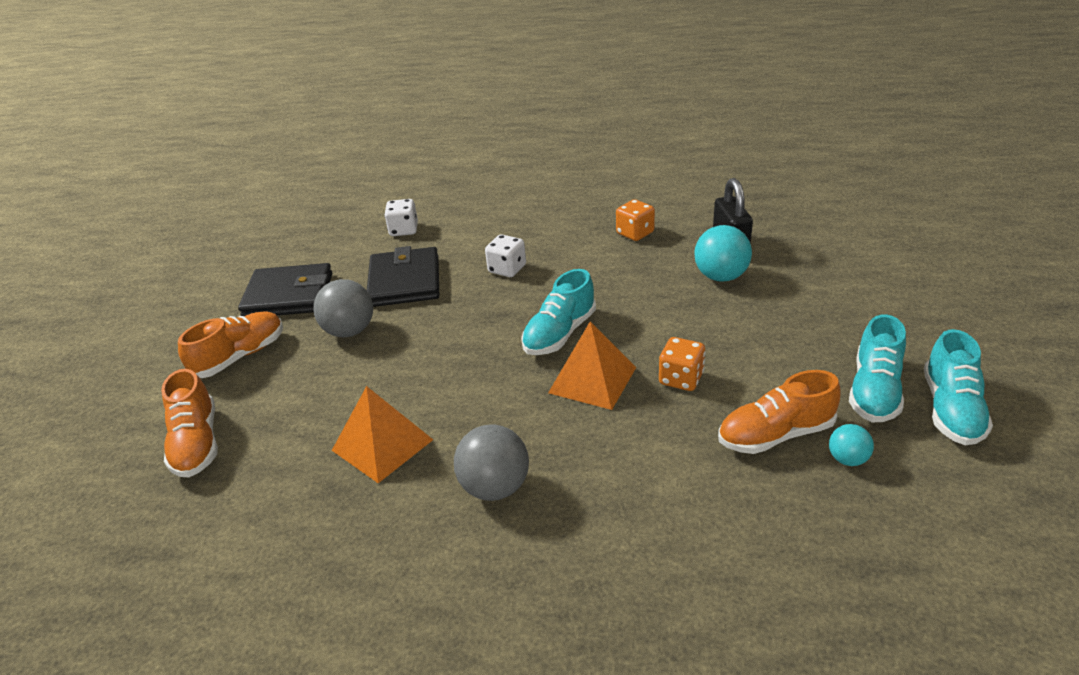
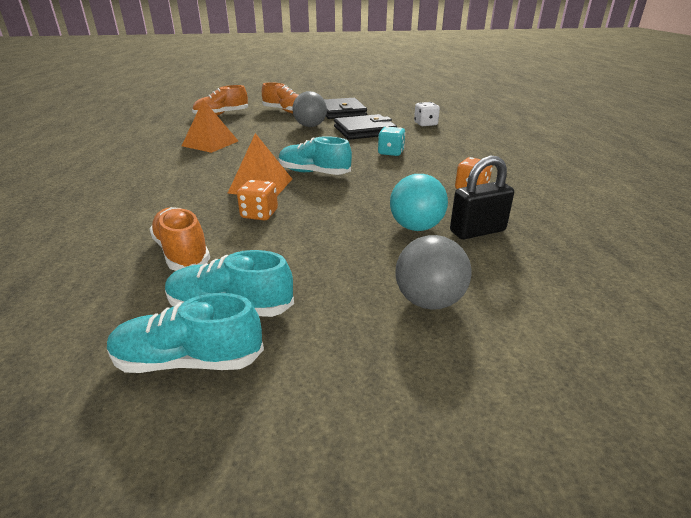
camera: 75 degrees right, 5 degrees down
grey ball [454,424,529,501] -> grey ball moved to [395,235,472,310]
white dice [485,235,526,277] -> turquoise dice [378,126,405,156]
turquoise ball [829,424,874,466] -> none

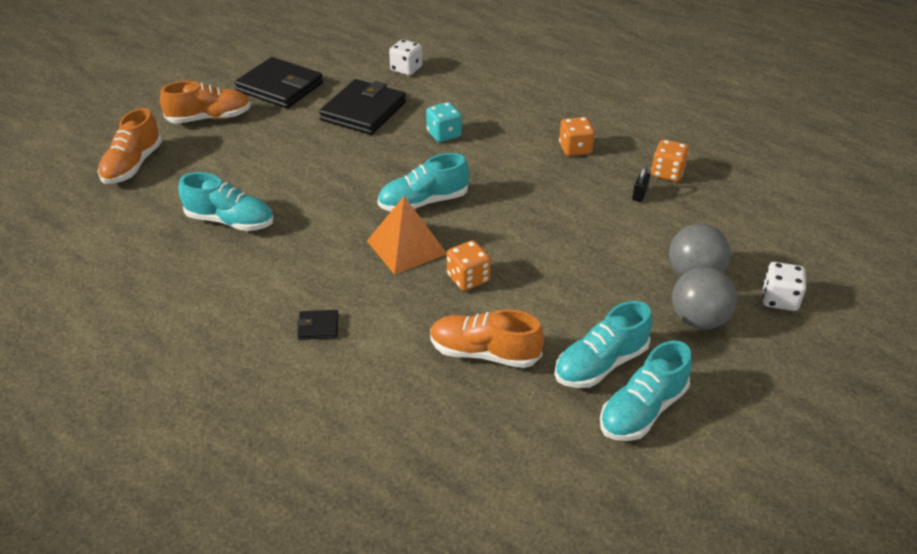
camera: 45 degrees left, 10 degrees up
orange pyramid [182,100,238,153] -> turquoise shoe [178,172,273,231]
grey ball [293,91,327,127] -> grey ball moved to [672,267,737,330]
turquoise ball [390,174,448,231] -> none
black padlock [450,156,514,239] -> black padlock [632,166,650,202], size x0.47
none -> black wallet [297,310,339,340]
none -> orange dice [651,139,689,182]
none -> white dice [762,262,806,311]

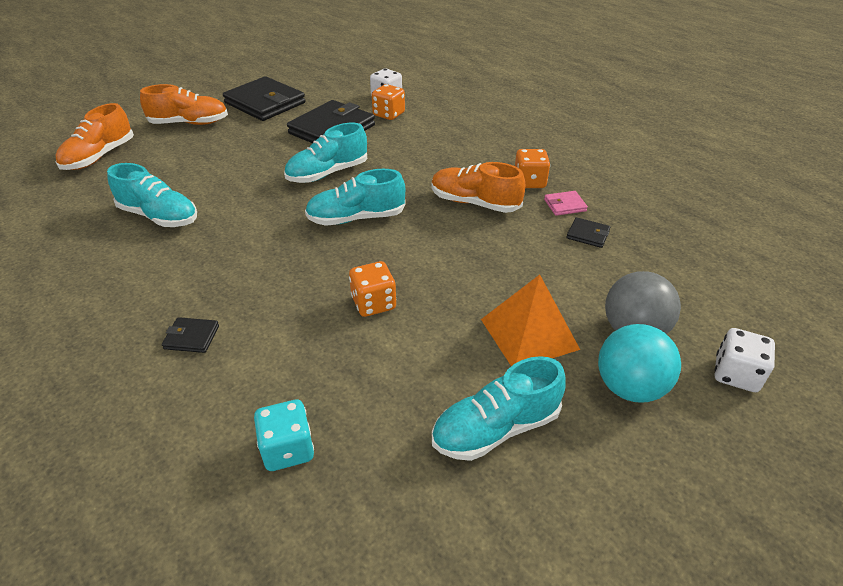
camera: 10 degrees right, 0 degrees up
orange pyramid [367,196,447,275] -> orange pyramid moved to [481,275,580,366]
turquoise dice [426,102,462,142] -> turquoise dice moved to [254,400,314,471]
orange shoe [430,309,544,368] -> orange shoe moved to [431,162,525,213]
turquoise shoe [600,340,692,441] -> turquoise shoe moved to [284,123,367,183]
black padlock [632,166,650,202] -> black wallet [567,217,610,248]
orange dice [651,139,689,182] -> orange dice moved to [372,84,405,120]
grey ball [672,267,737,330] -> turquoise ball [598,324,681,402]
none -> pink wallet [544,191,588,216]

